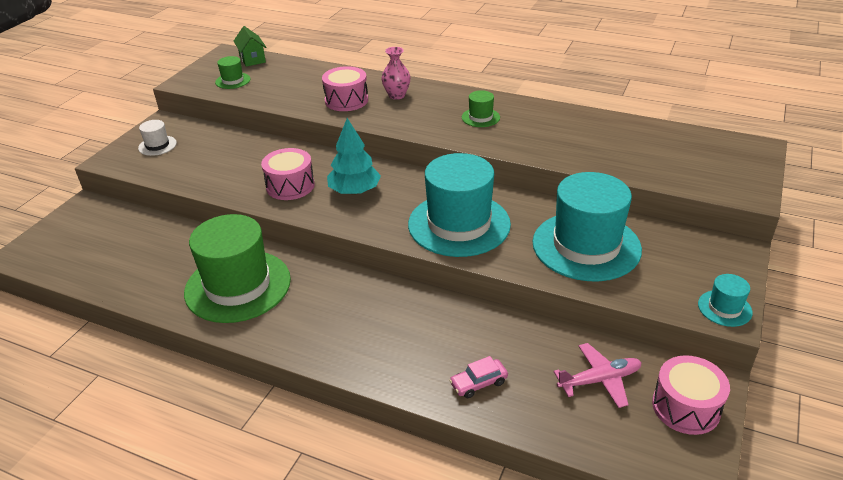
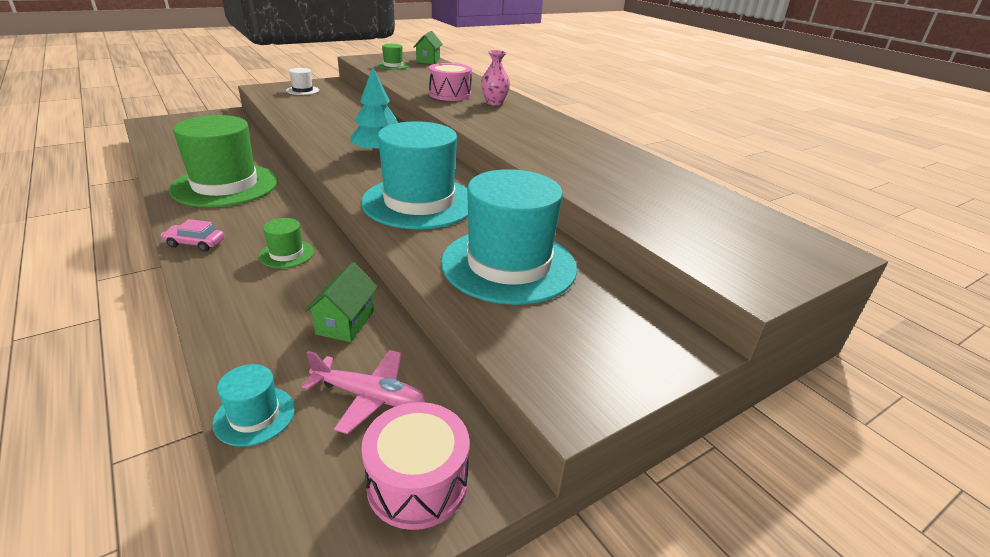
camera: 30 degrees right, 5 degrees down
pink drum [261,148,315,200] -> none
pink car [449,356,508,398] -> pink car moved to [161,219,224,251]
green hat [462,90,500,127] -> green hat moved to [259,218,314,268]
turquoise hat [698,274,752,327] -> turquoise hat moved to [212,364,295,446]
none -> green house [304,262,378,342]

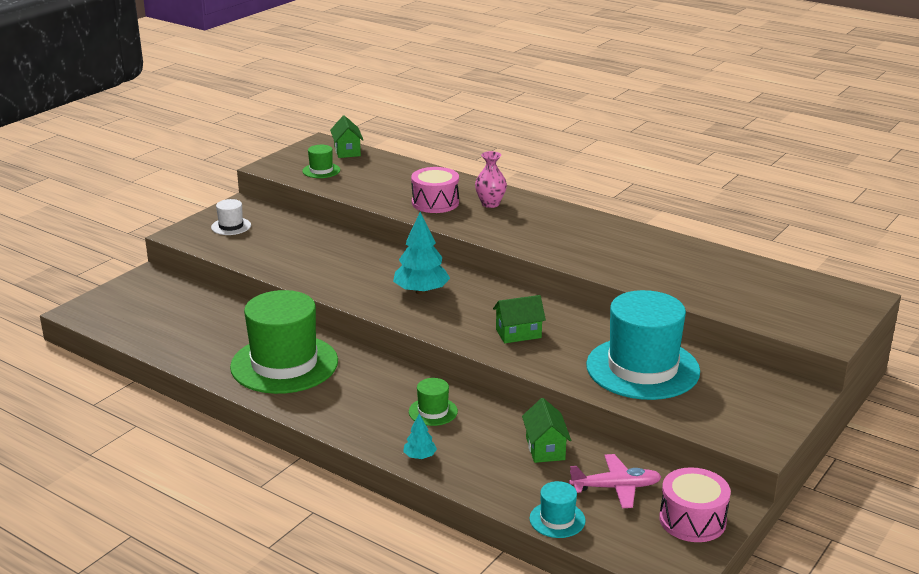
camera: 20 degrees left, 5 degrees down
pink car [161,219,224,251] -> none
turquoise hat [361,121,468,229] -> green house [493,295,546,343]
none -> turquoise tree [403,414,437,459]

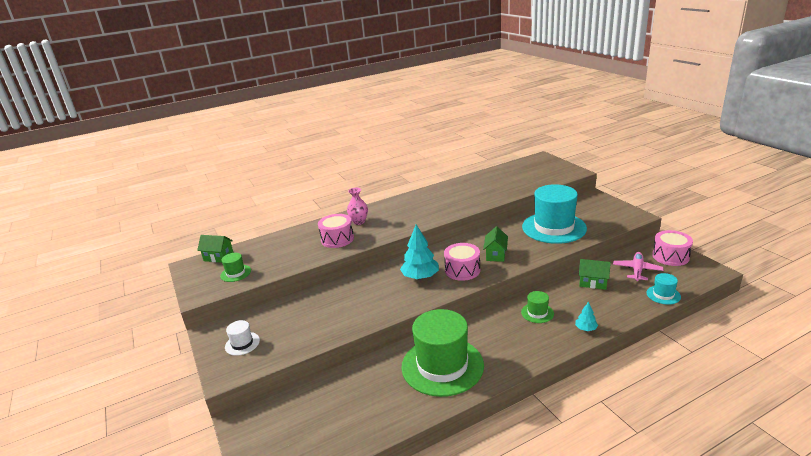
camera: 60 degrees left, 0 degrees up
none -> pink drum [444,243,480,281]

